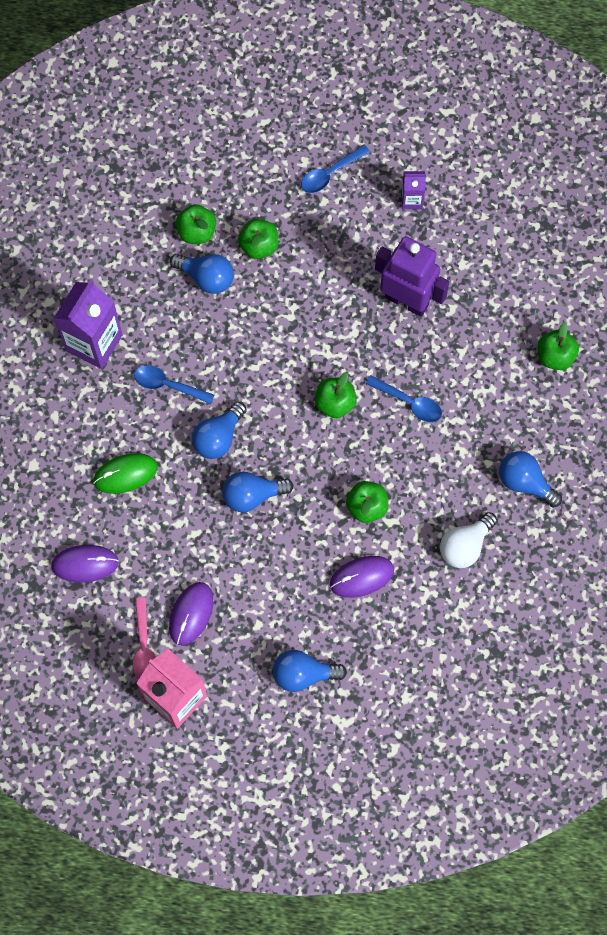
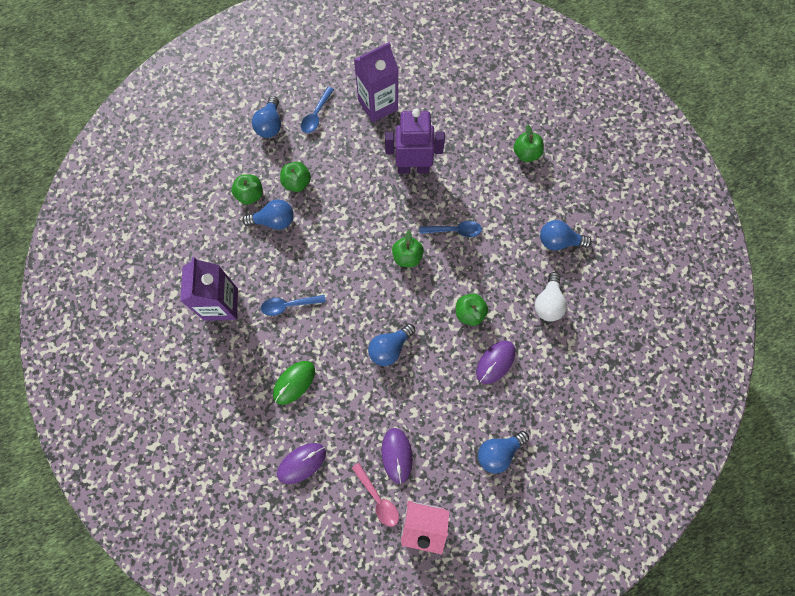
camera: 30 degrees left, 0 degrees up
blue light bulb [192,402,247,459] -> blue light bulb moved to [252,96,281,138]
purple carton [402,171,426,209] -> purple carton [354,42,398,122], size x2.00

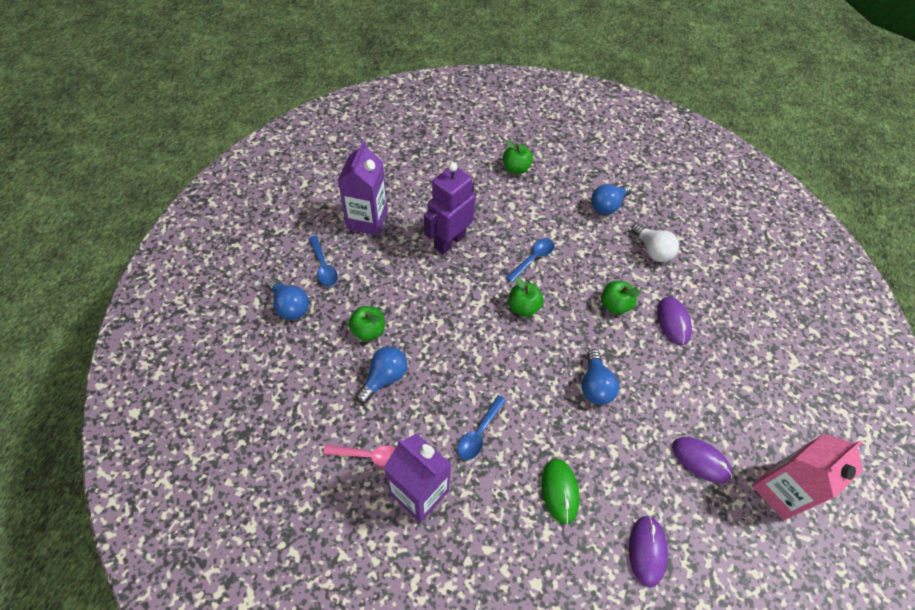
camera: 50 degrees left, 15 degrees down
green apple [231,174,263,205] -> none
pink spoon [352,463,399,527] -> pink spoon moved to [323,444,395,468]
blue light bulb [478,431,529,474] -> none

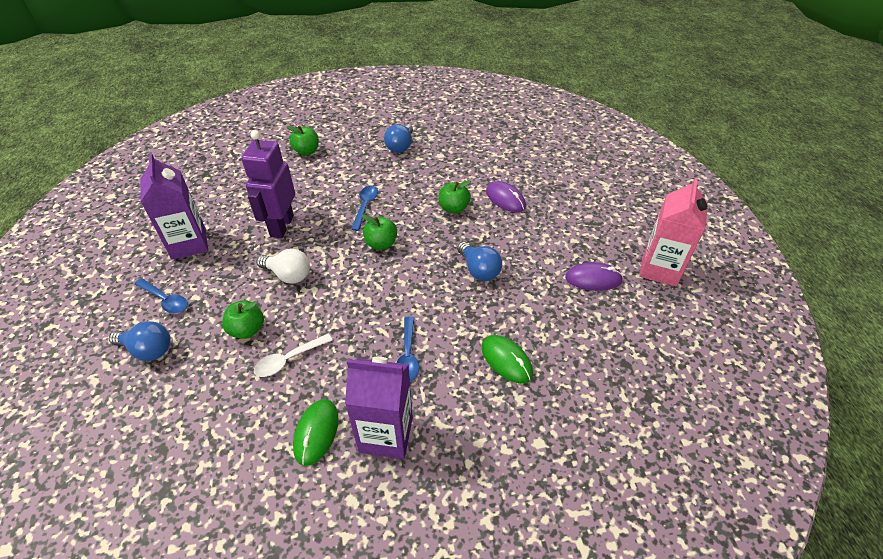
camera: 30 degrees left, 10 degrees down
pink spoon [323,444,395,468] -> green mouse [293,399,338,466]
blue light bulb [356,347,407,404] -> white spoon [254,333,333,377]
purple mouse [629,515,668,587] -> none
white light bulb [631,223,679,262] -> white light bulb moved to [257,248,310,284]

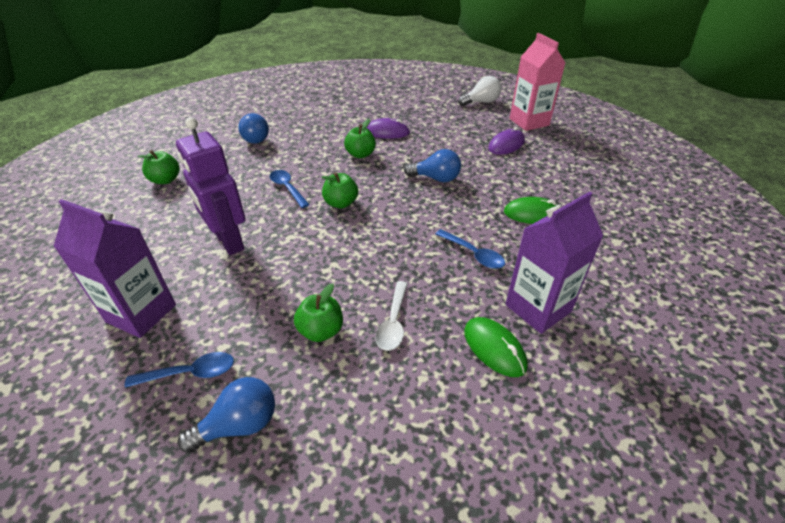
camera: 45 degrees left, 5 degrees down
white light bulb [257,248,310,284] -> white light bulb moved to [459,76,501,106]

